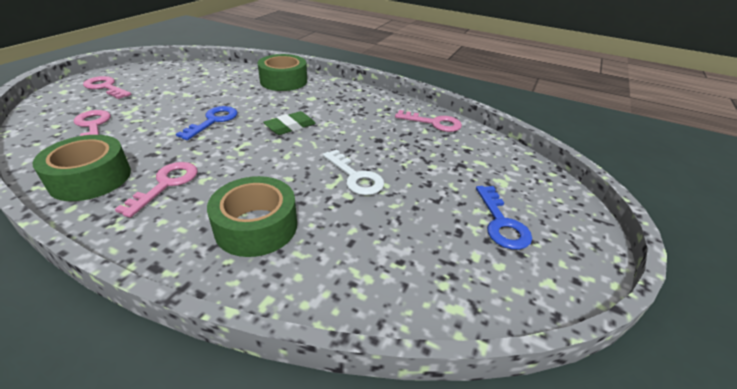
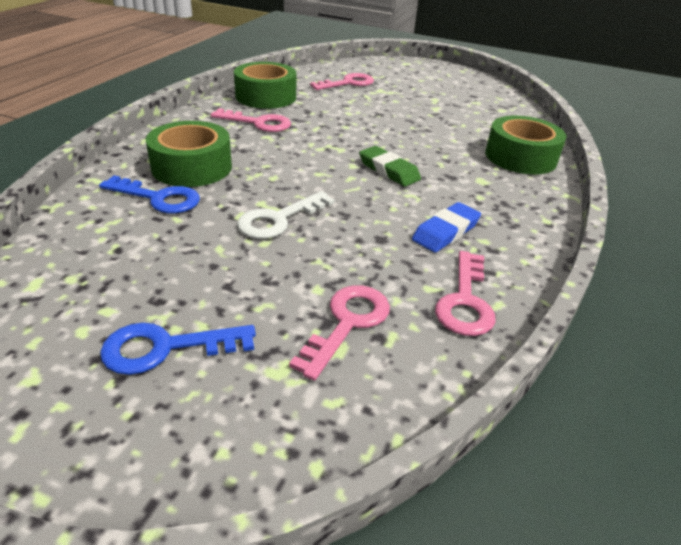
camera: 85 degrees right, 0 degrees up
pink key [83,76,131,99] -> pink key moved to [289,285,390,381]
blue key [176,106,238,140] -> blue key moved to [99,175,200,213]
none -> blue eraser [412,202,481,253]

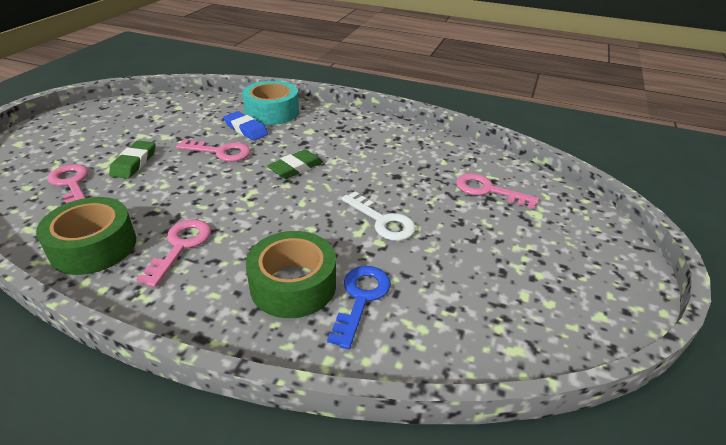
camera: 90 degrees left, 0 degrees up
blue key [100,323,256,375] -> none
blue eraser [412,202,481,253] -> blue eraser moved to [223,111,268,141]
pink key [435,251,496,336] -> pink key moved to [176,139,251,162]
green tape [485,116,567,174] -> turquoise tape [242,81,299,125]
none -> green eraser [109,140,156,179]

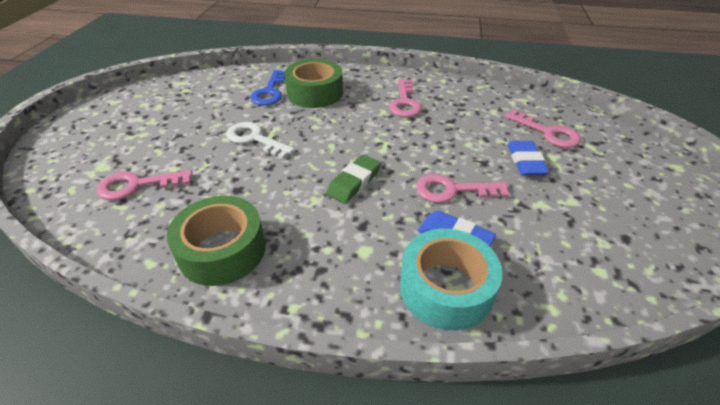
camera: 170 degrees right, 5 degrees up
green tape [36,197,136,275] -> green tape moved to [167,196,266,286]
green eraser [109,140,156,179] -> blue eraser [507,141,550,176]
pink key [456,173,539,209] -> pink key turned 150 degrees clockwise [97,170,193,200]

